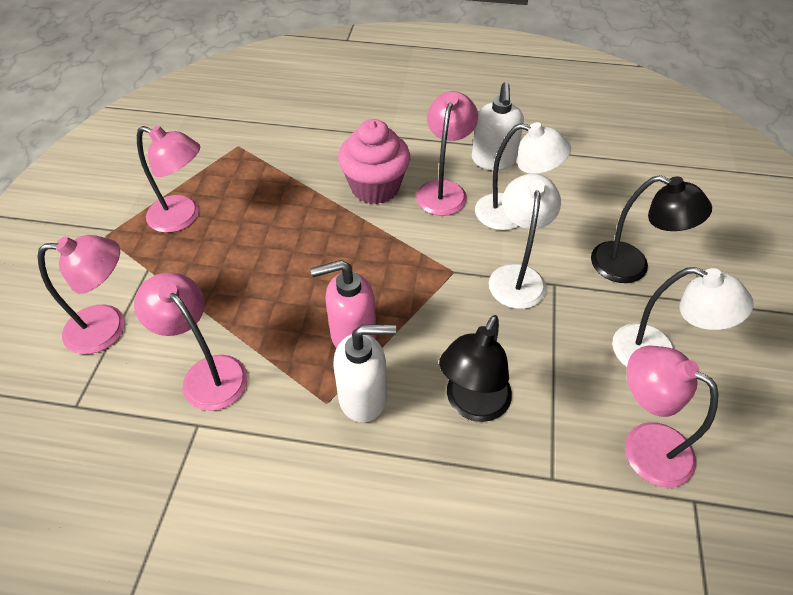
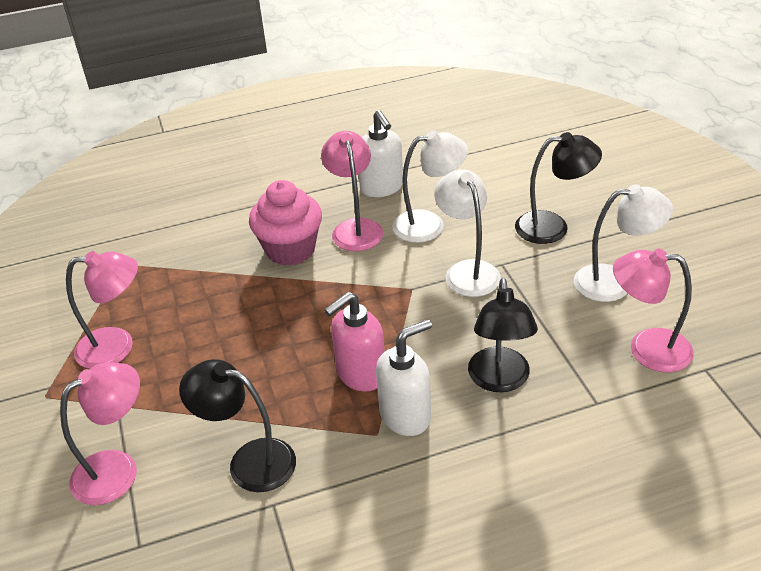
camera: 25 degrees left, 10 degrees down
pink lamp [134,273,248,411] -> black lamp [179,359,296,492]

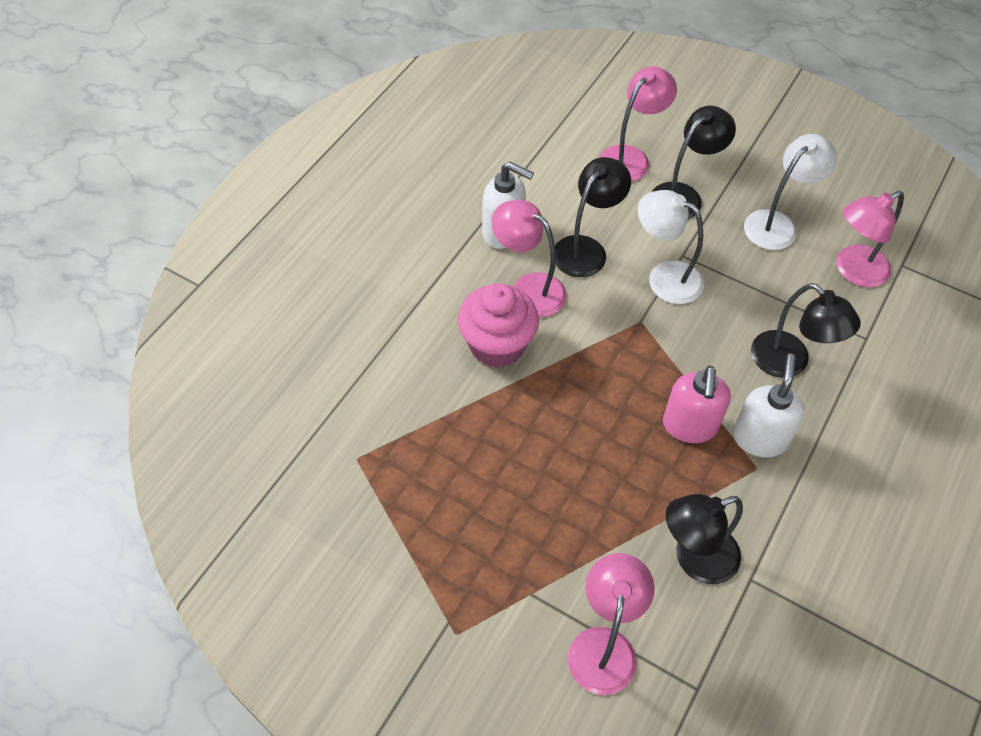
camera: 45 degrees left, 15 degrees up
pink lamp [66,251,138,369] -> pink lamp moved to [599,66,677,181]
white lamp [392,130,468,243] -> black lamp [555,157,631,277]

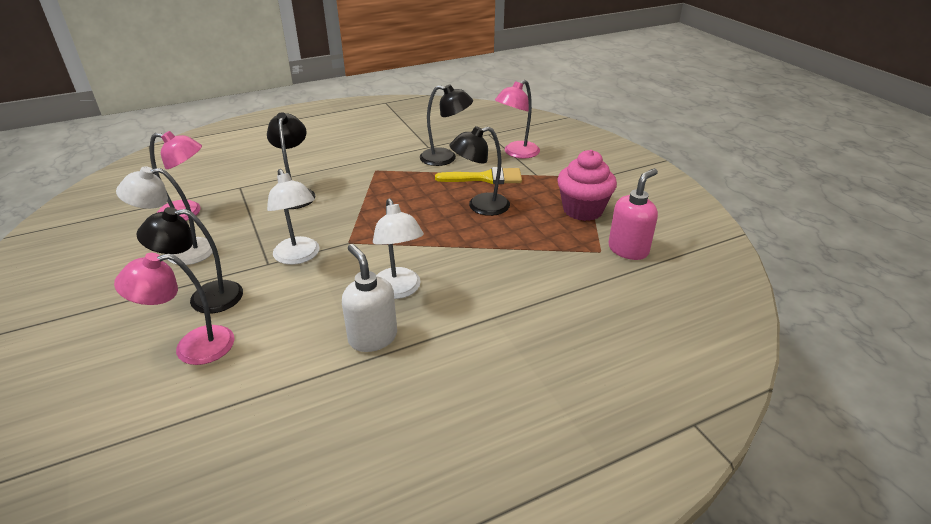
camera: 145 degrees left, 20 degrees down
pink cupcake [458,283,539,368] -> pink cupcake moved to [557,150,617,221]
pink lamp [491,200,567,317] -> white lamp [373,198,424,299]
black lamp [555,157,631,277] -> black lamp moved to [449,126,510,216]
pink soap dispenser [663,366,731,443] -> pink soap dispenser moved to [608,169,658,260]
white soap dispenser [733,354,805,457] -> none
none -> yellow brush [435,167,522,185]

